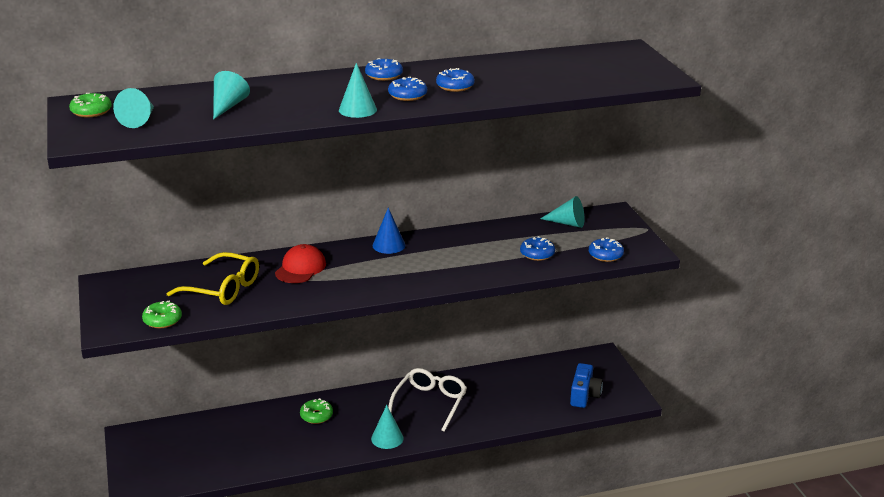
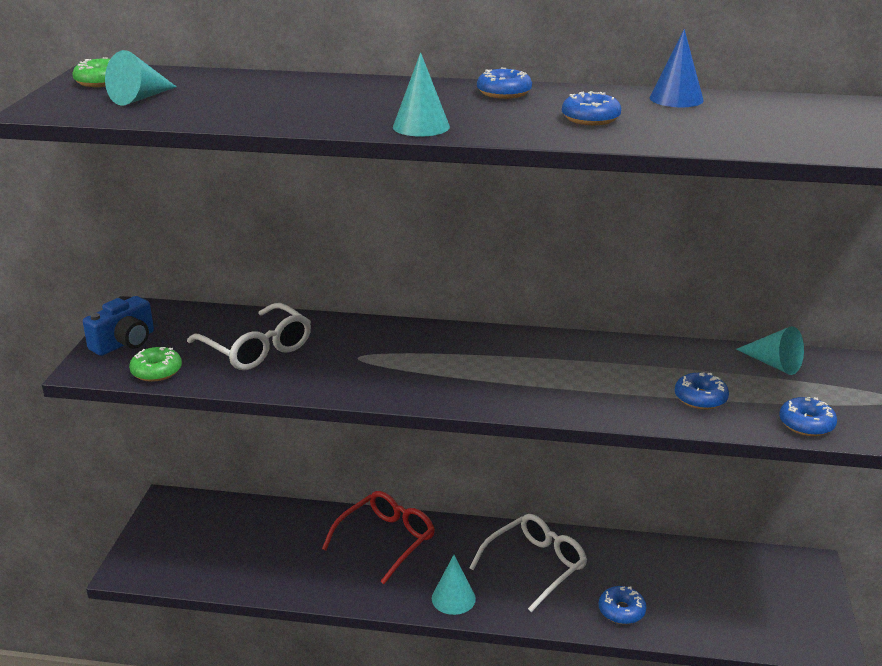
camera: 25 degrees right, 0 degrees up
yellow glasses [167,252,259,305] -> white glasses [187,303,311,370]
turquoise cone [213,71,250,120] -> none
red cap [275,244,326,283] -> none
green donut [300,398,333,424] -> red glasses [322,491,435,584]
blue cone [373,208,405,254] -> blue cone moved to [650,29,704,107]
blue donut [388,77,427,101] -> blue donut moved to [599,586,646,624]
blue camera [570,363,603,408] -> blue camera moved to [83,296,154,356]

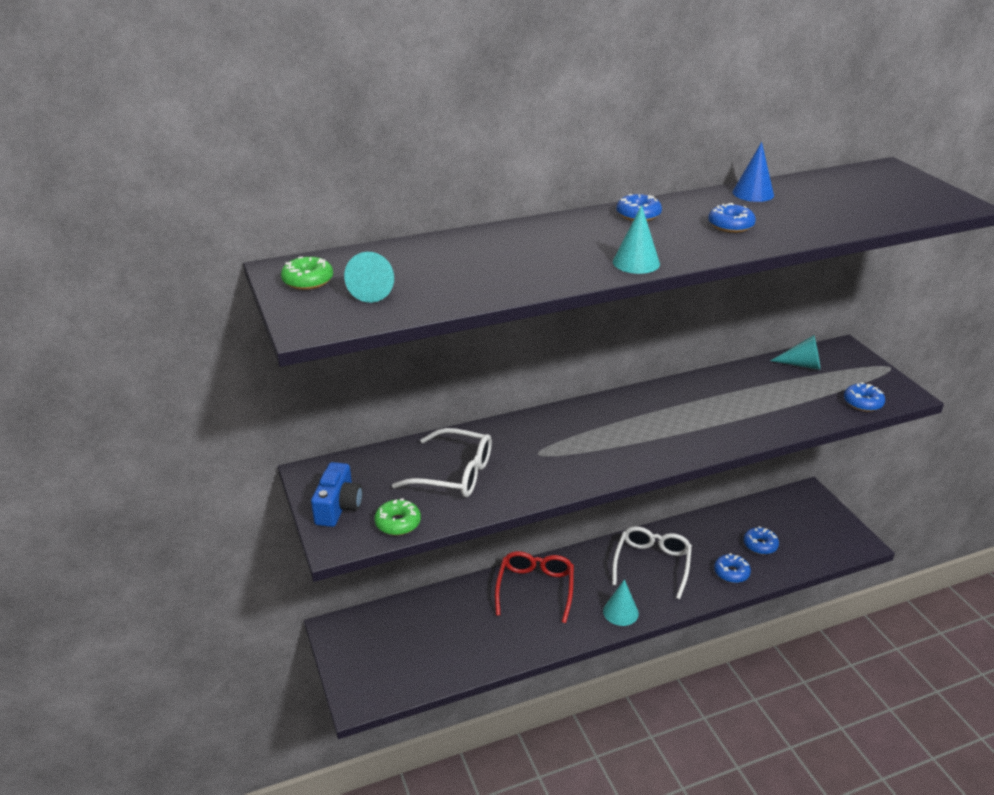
camera: 30 degrees left, 5 degrees up
blue donut [675,372,729,410] -> blue donut moved to [744,526,779,555]

